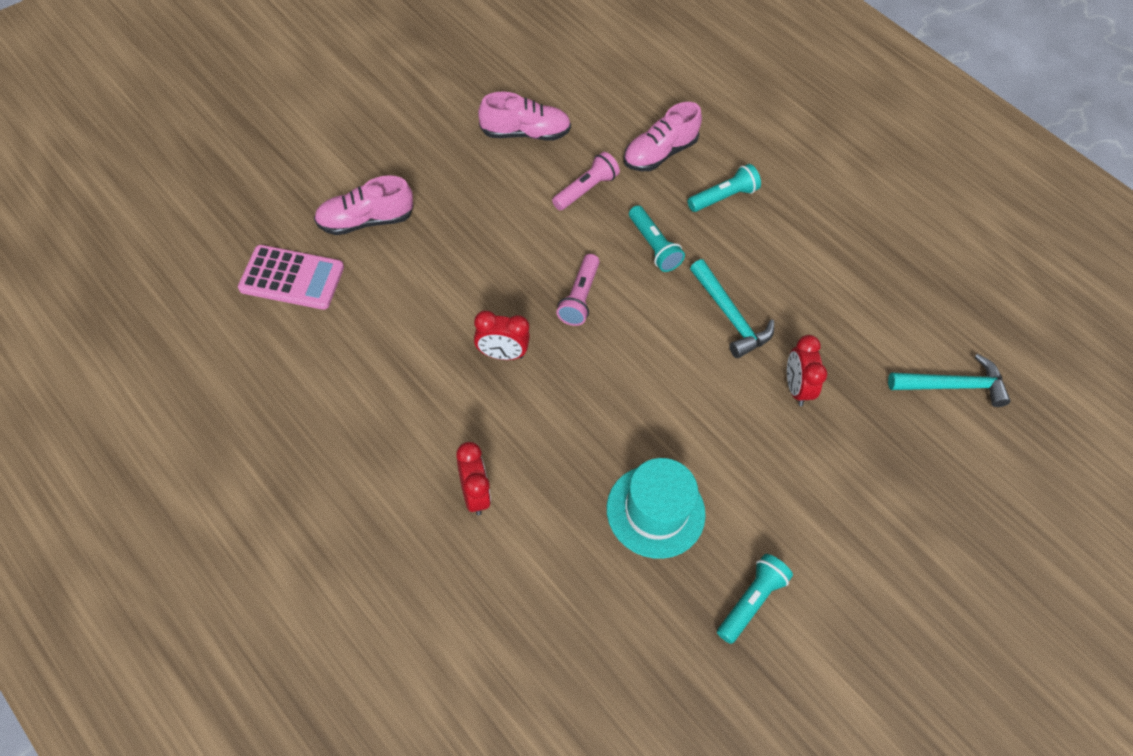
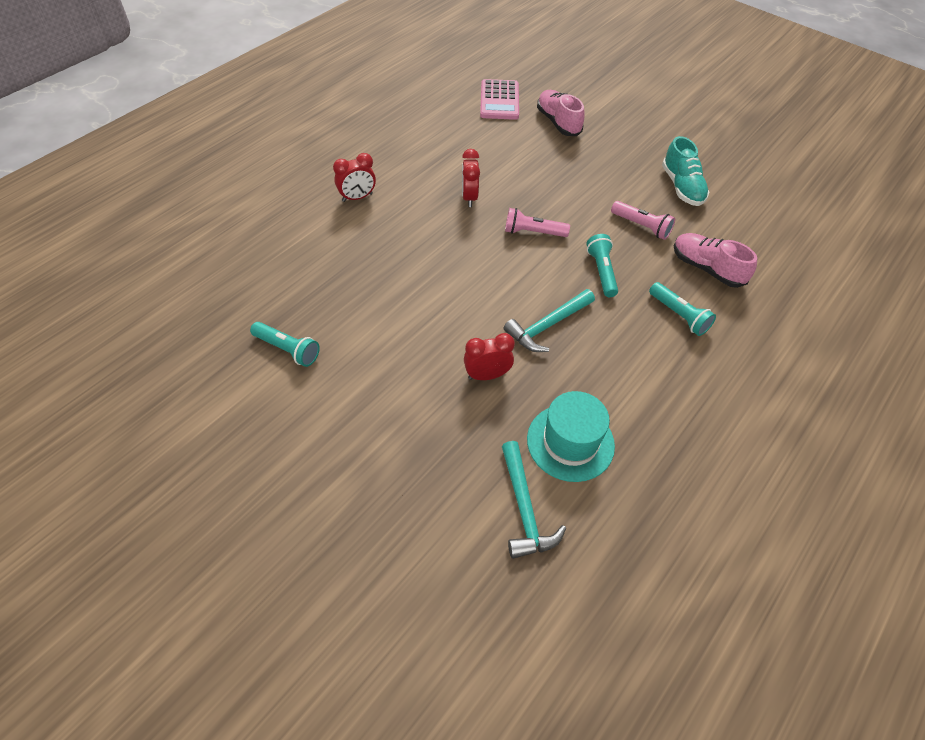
camera: 85 degrees right, 5 degrees down
pink shoe [478,92,571,141] -> turquoise shoe [662,136,709,206]
turquoise hat [607,458,706,559] -> turquoise hat moved to [527,391,615,482]
turquoise flashlight [629,205,685,272] -> turquoise flashlight turned 120 degrees clockwise [586,234,618,297]

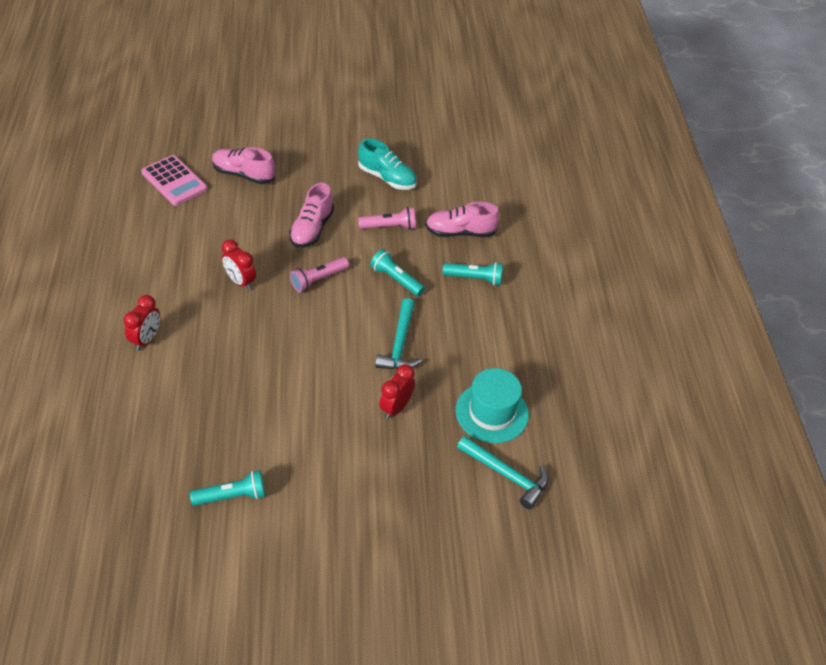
camera: 45 degrees left, 5 degrees down
none -> pink shoe [289,183,334,248]

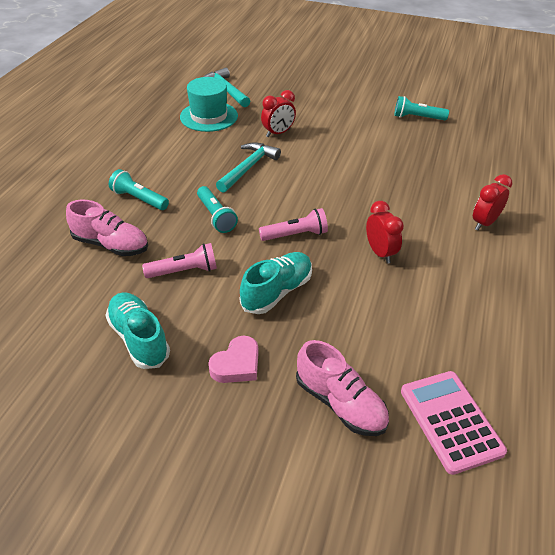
camera: 155 degrees left, 5 degrees down
pink shoe [289,183,334,248] -> turquoise shoe [240,252,312,314]
pink flashlight [358,207,416,230] -> pink flashlight turned 150 degrees clockwise [142,243,217,278]
none -> pink heart [208,335,258,383]

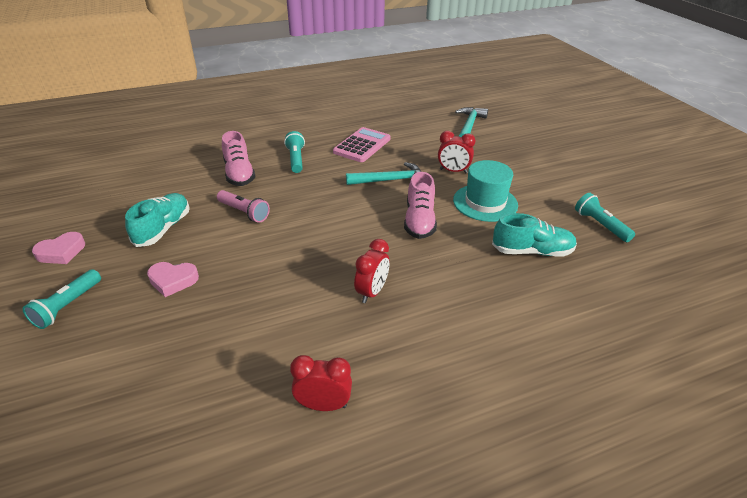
camera: 50 degrees right, 5 degrees down
turquoise hat [180,77,238,132] -> turquoise hat moved to [453,160,518,222]
turquoise flashlight [197,186,238,233] -> turquoise flashlight moved to [22,269,101,329]
turquoise shoe [240,252,312,314] -> turquoise shoe moved to [492,213,577,257]
pink flashlight [259,208,328,241] -> none
pink shoe [296,340,389,436] -> pink shoe moved to [404,172,437,239]
pink calculator [401,371,507,475] -> pink calculator moved to [333,127,391,162]
red clock [473,174,512,230] -> red clock moved to [290,355,352,411]
none -> pink heart [32,232,85,264]

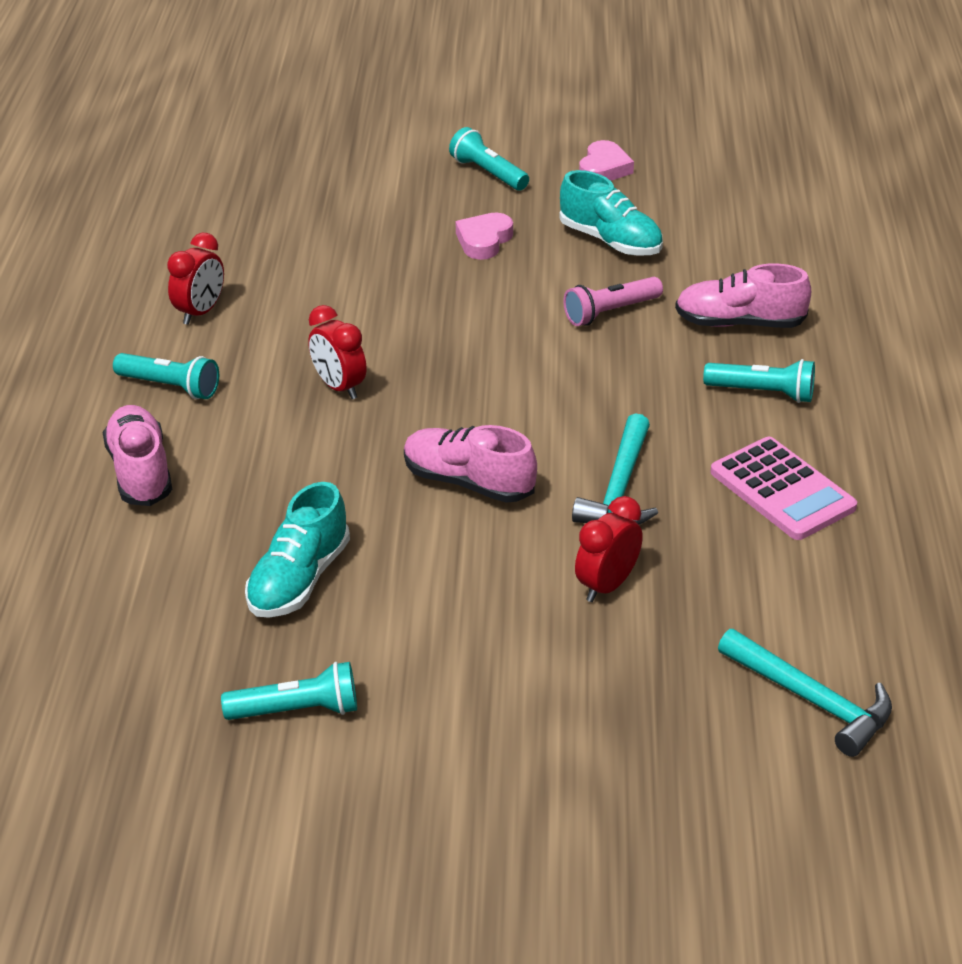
camera: 115 degrees right, 0 degrees up
pink heart [32,232,85,264] -> pink heart turned 150 degrees counterclockwise [579,140,634,181]
turquoise hat [453,160,518,222] -> none
none -> pink shoe [103,405,172,506]
none -> turquoise flashlight [113,353,219,399]

